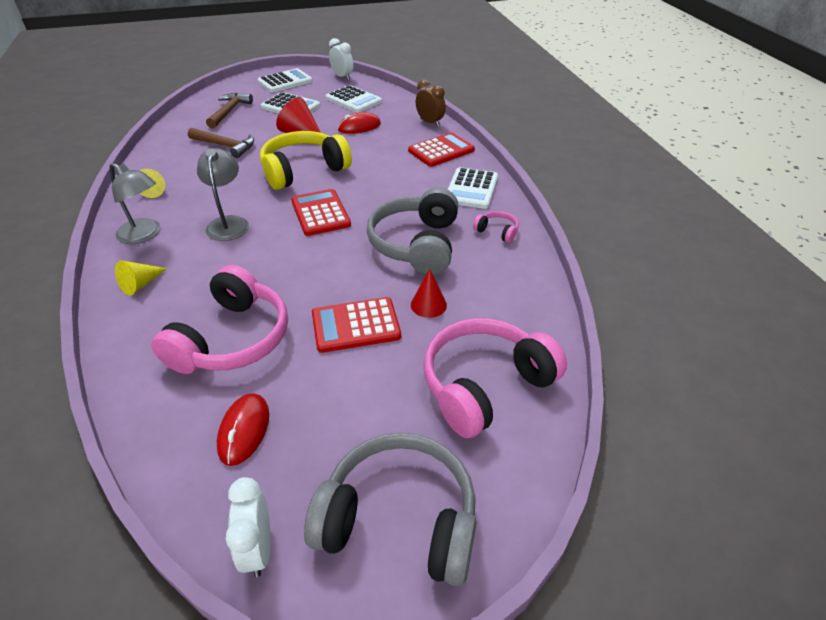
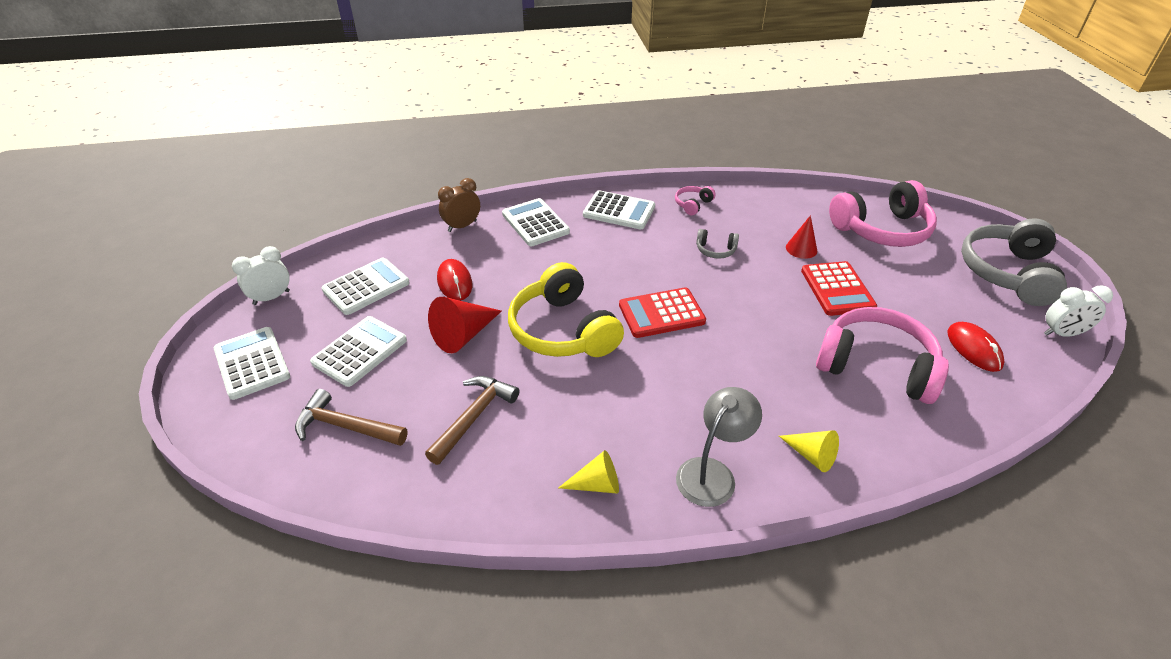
camera: 85 degrees left, 0 degrees up
grey lamp [197,148,249,241] -> none
red mouse [217,393,269,466] -> red mouse turned 60 degrees clockwise [947,322,1005,372]
grey headphones [367,187,458,275] -> grey headphones [696,229,739,259], size x0.43
red calculator [408,132,475,167] -> white calculator [502,198,570,246]
pink headphones [424,318,567,438] -> pink headphones turned 75 degrees counterclockwise [829,180,937,247]

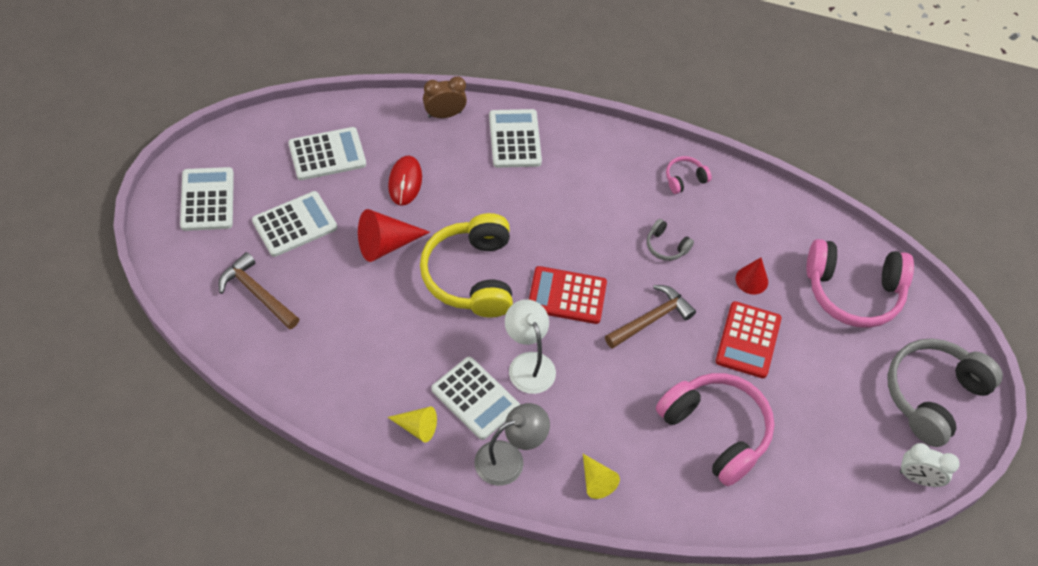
camera: 20 degrees right, 15 degrees up
white clock [232,246,290,305] -> none
brown hammer [425,376,519,465] -> brown hammer moved to [605,285,696,349]
white calculator [583,190,655,229] -> white calculator moved to [431,357,520,440]
red mouse [947,322,1005,372] -> none
none -> white lamp [505,299,556,394]

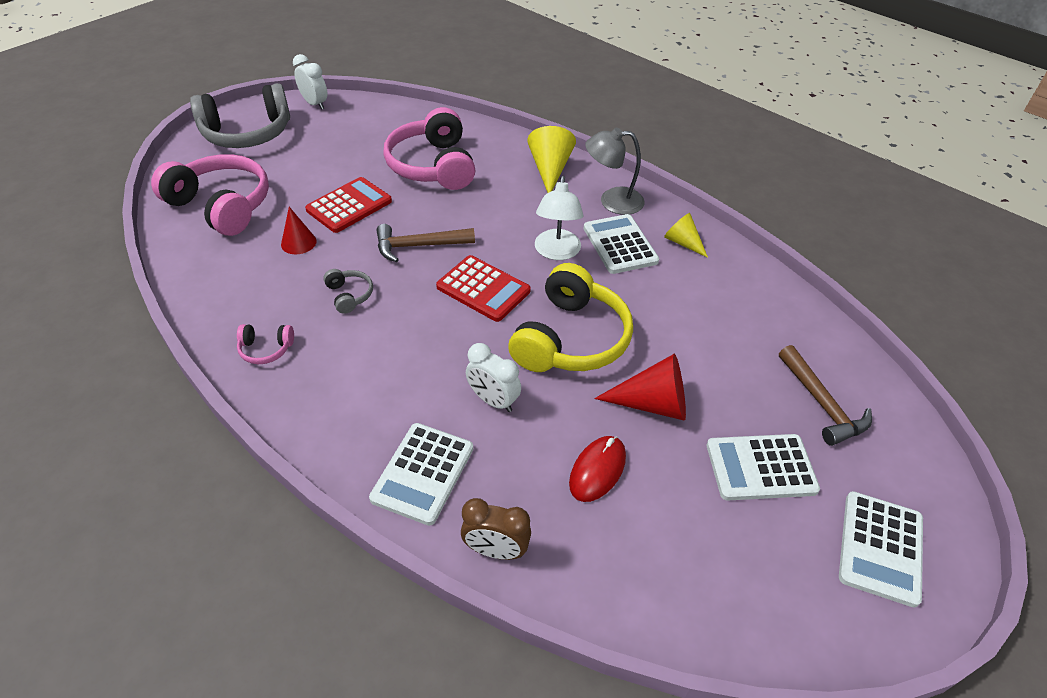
camera: 150 degrees left, 10 degrees down
white calculator [288,127,366,180] -> none
yellow cone [583,454,620,499] -> yellow cone [527,126,576,193], size x1.57
none -> white clock [466,343,521,412]

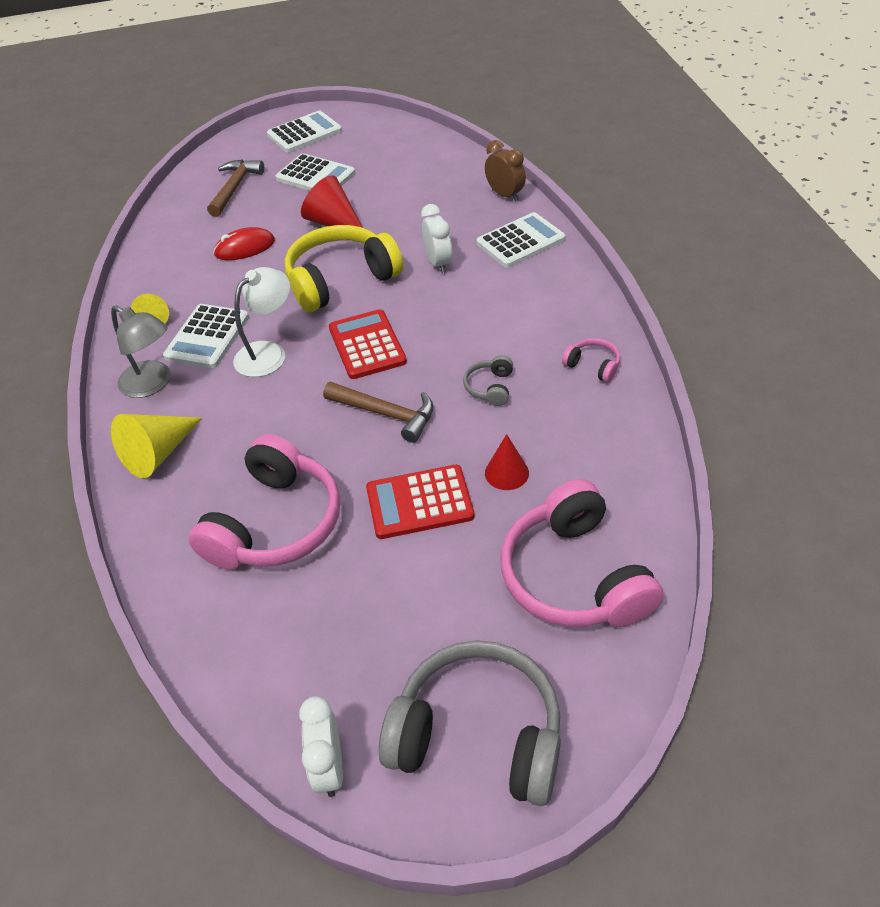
camera: 140 degrees left, 0 degrees up
red mouse [569,436,626,502] -> red mouse moved to [213,227,275,260]

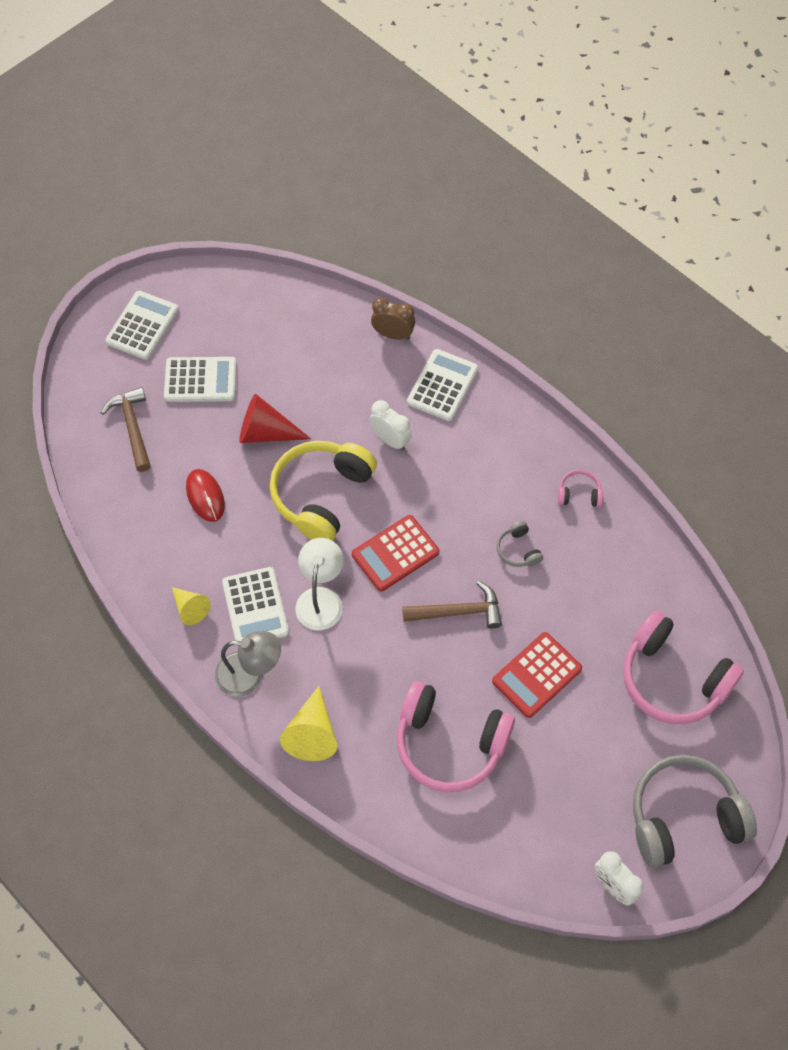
camera: 35 degrees left, 15 degrees up
pink headphones [189,434,340,570] -> pink headphones turned 120 degrees clockwise [397,681,515,792]
red mouse [213,227,275,260] -> red mouse turned 60 degrees counterclockwise [186,469,225,522]
red calculator [329,309,407,379] -> red calculator turned 75 degrees counterclockwise [352,515,439,591]
red cone [485,434,529,490] -> none

